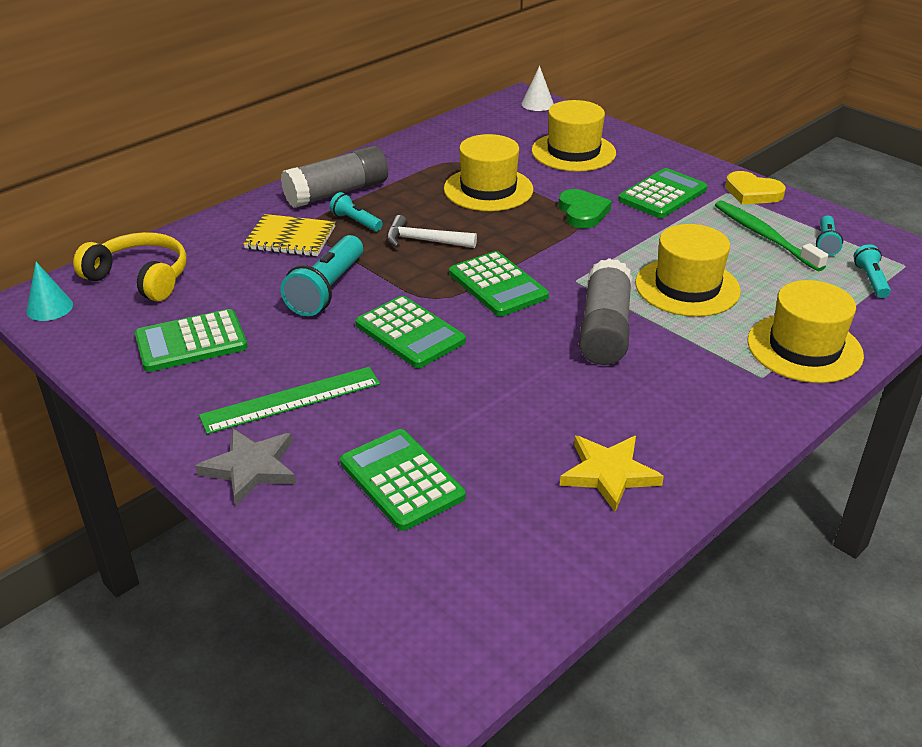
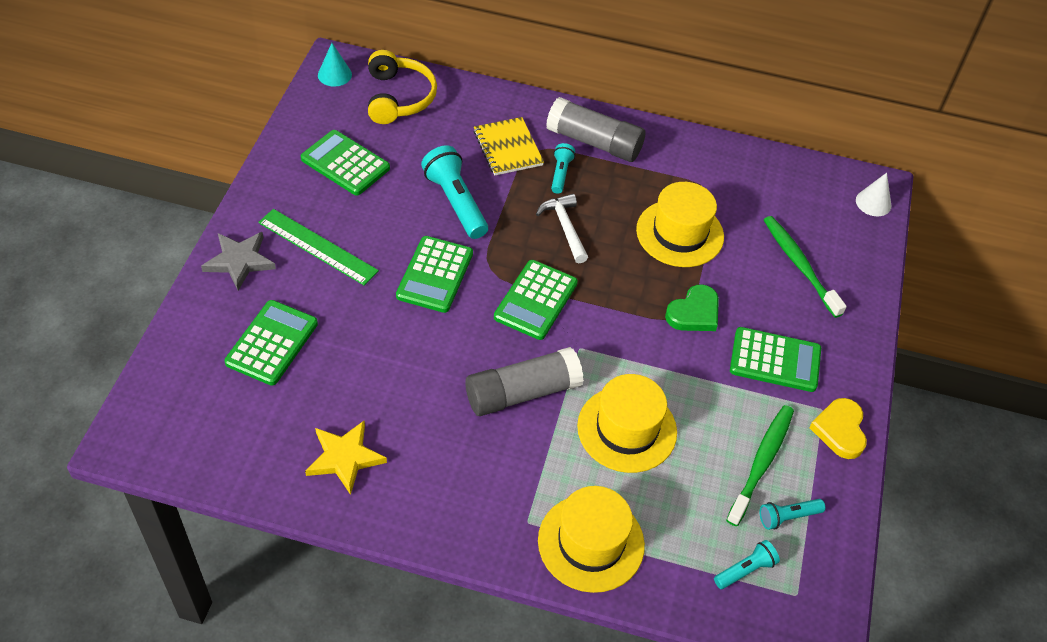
camera: 55 degrees right, 15 degrees up
turquoise flashlight [280,235,363,316] -> turquoise flashlight turned 75 degrees clockwise [421,145,488,239]
yellow hat [532,100,616,172] -> green toothbrush [764,216,847,318]

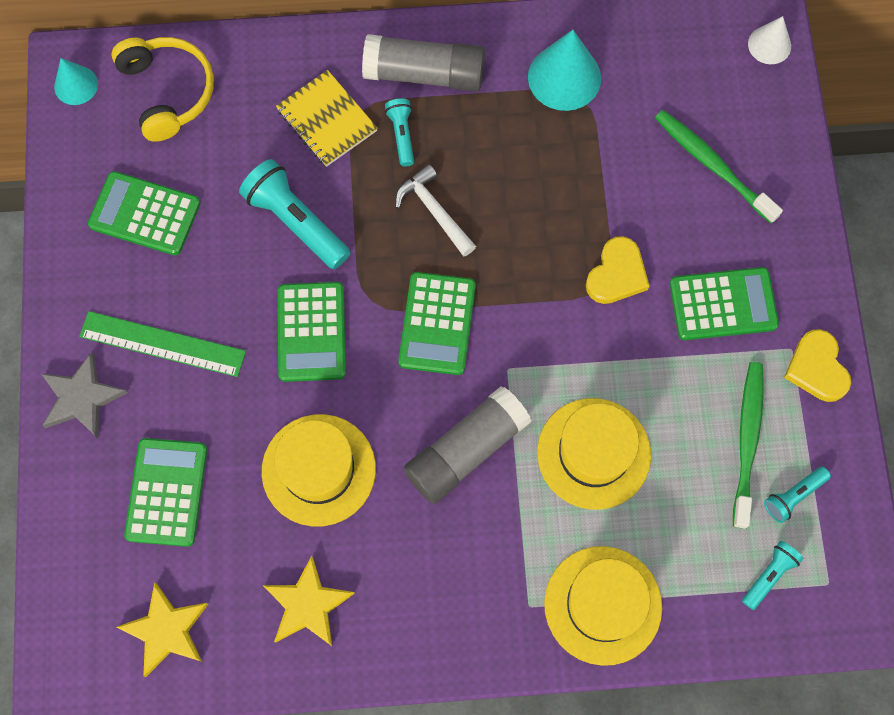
camera: 15 degrees left, 20 degrees up
yellow hat [636,182,724,267] -> yellow hat moved to [262,414,376,527]
green heart [665,284,719,331] -> yellow heart [586,236,650,304]
none -> yellow star [116,582,208,677]
none -> turquoise cone [528,30,601,111]

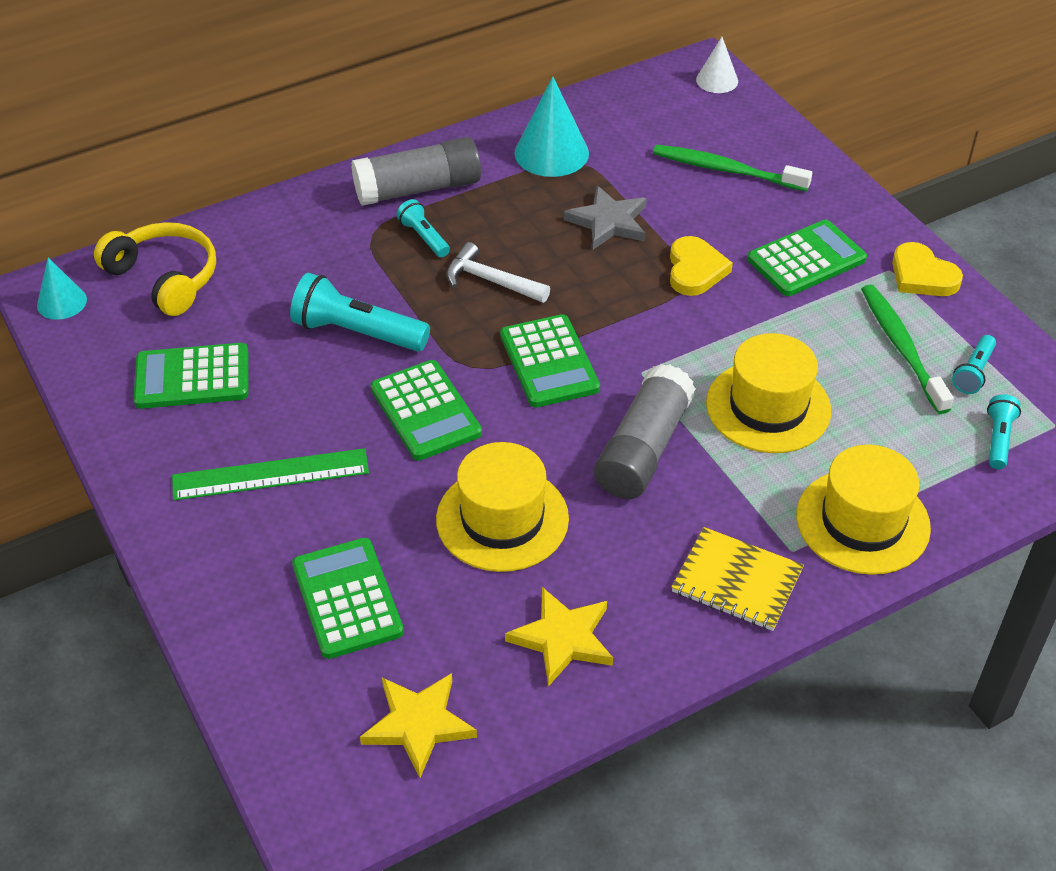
camera: 25 degrees left, 25 degrees down
grey star [41,352,128,438] -> grey star moved to [564,186,647,250]
yellow notebook [276,70,378,167] -> yellow notebook moved to [672,527,804,631]

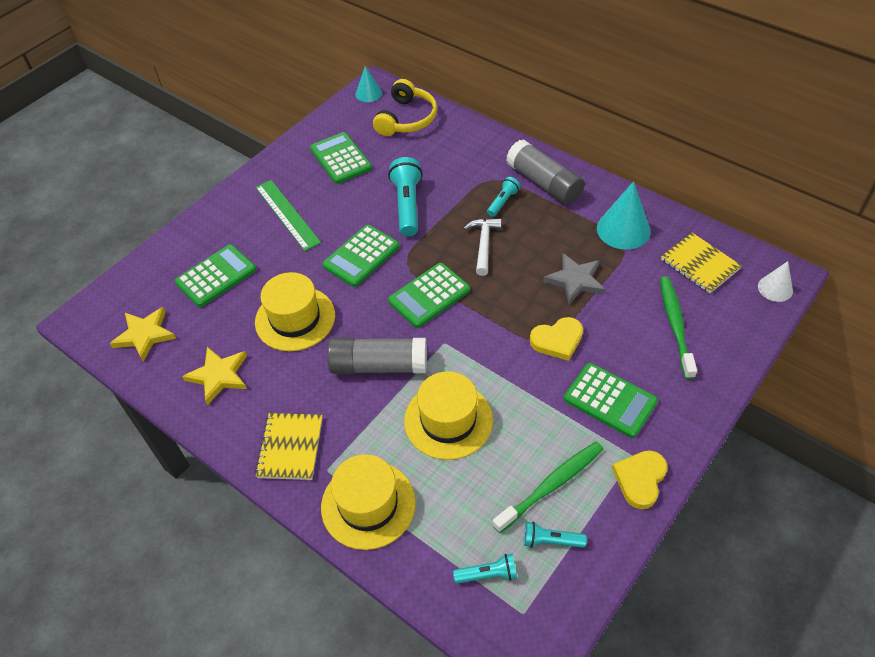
camera: 70 degrees right, 5 degrees up
none -> yellow notebook [661,233,742,294]

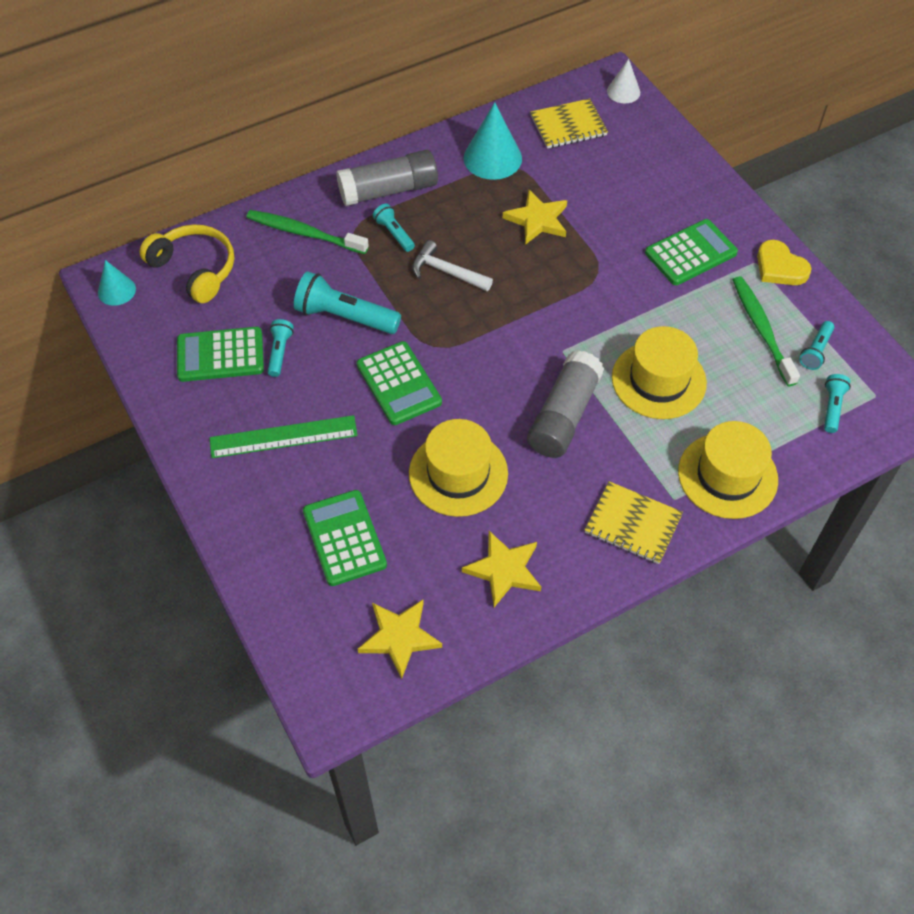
camera: 70 degrees left, 5 degrees up
green calculator [388,263,470,328] -> none
yellow heart [530,317,583,361] -> none
grey star [543,253,605,304] -> yellow star [503,190,567,245]
green toothbrush [660,276,697,379] -> green toothbrush moved to [246,210,369,254]
none -> turquoise flashlight [267,319,294,377]

